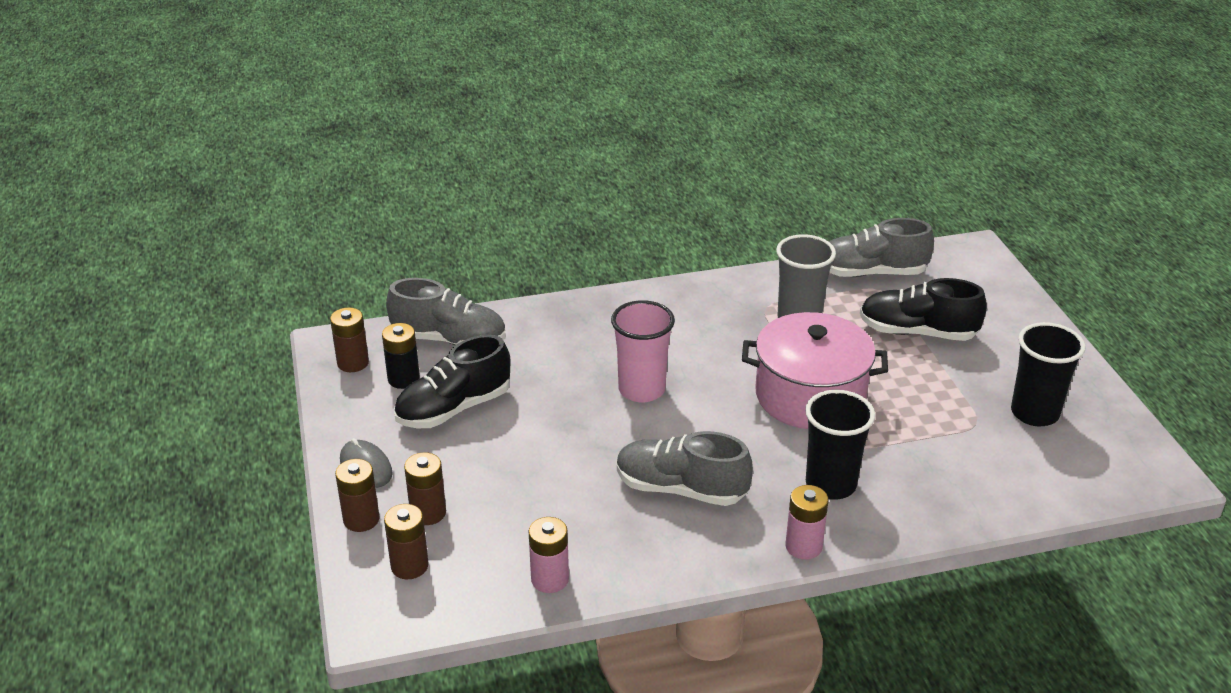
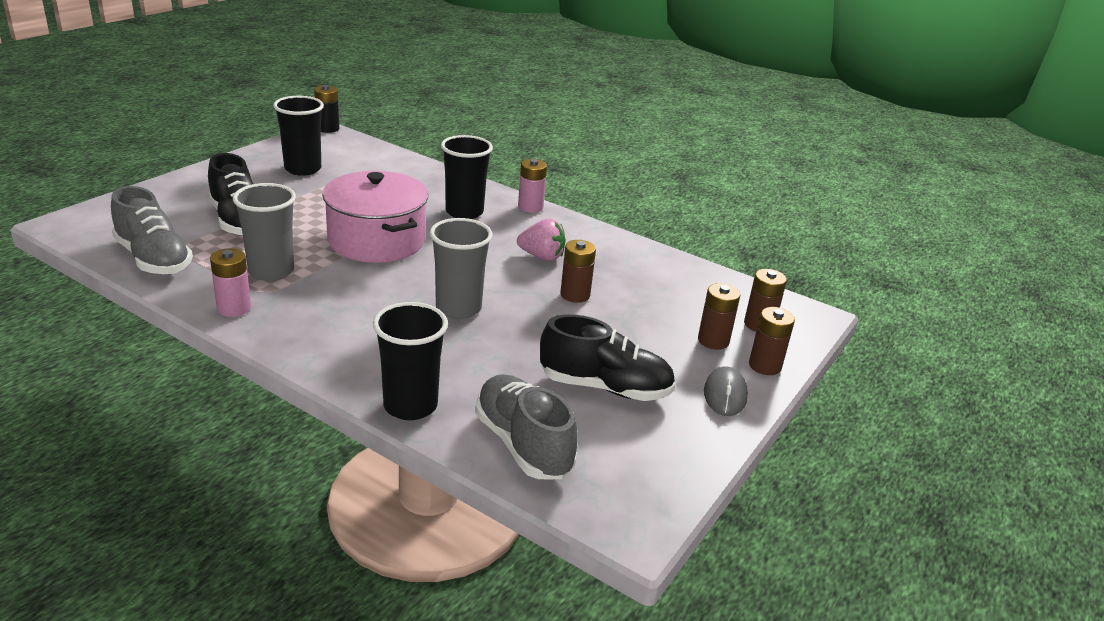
camera: 135 degrees left, 5 degrees down
brown battery [330,307,369,372] -> brown battery moved to [560,240,596,303]
black battery [382,323,420,389] -> black battery moved to [314,85,339,133]
pink battery [529,517,569,593] -> pink battery moved to [210,248,251,317]
pink cup [611,300,675,402] -> grey cup [430,218,493,319]
grey shoe [617,431,753,506] -> pink strawberry [517,219,566,261]
none -> black cup [373,302,448,420]

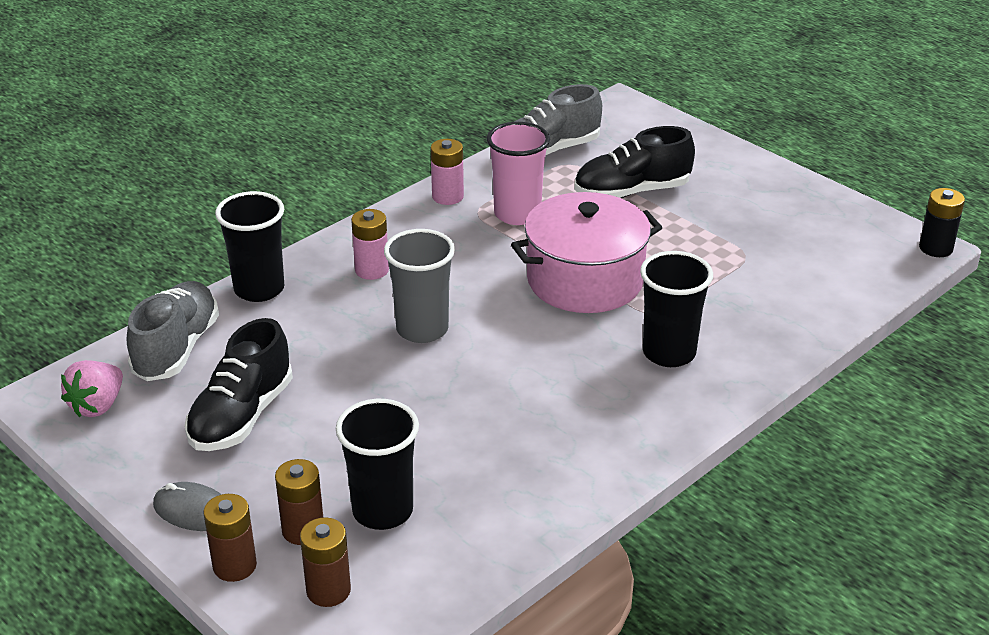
camera: 105 degrees right, 5 degrees up
grey cup [233,183,296,281] -> pink cup [487,122,550,225]
black cup [273,96,324,176] -> black cup moved to [336,399,419,530]
grey shoe [475,374,578,479] -> grey shoe turned 60 degrees counterclockwise [127,281,219,381]
pink strawberry [517,219,566,261] -> pink strawberry moved to [61,360,123,417]
pink battery [518,159,547,213] -> pink battery moved to [351,209,389,280]
brown battery [560,240,596,303] -> none

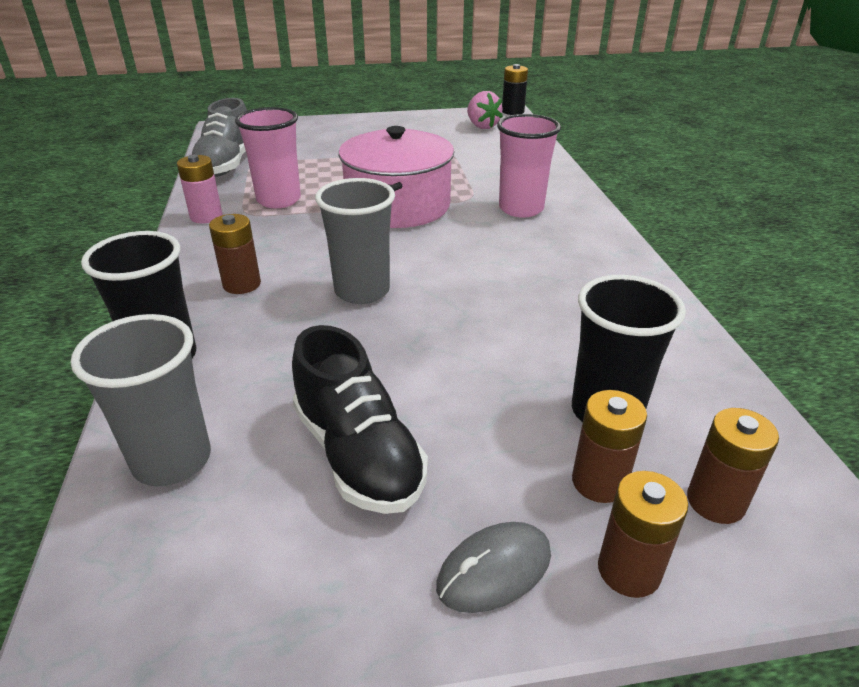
camera: 55 degrees left, 0 degrees up
pink strawberry [61,360,123,417] -> pink strawberry moved to [467,91,503,129]
grey shoe [127,281,219,381] -> grey cup [71,314,211,487]
pink battery [351,209,389,280] -> brown battery [209,214,261,294]
black shoe [574,126,695,198] -> none
black cup [640,251,713,367] -> pink cup [497,114,561,218]

